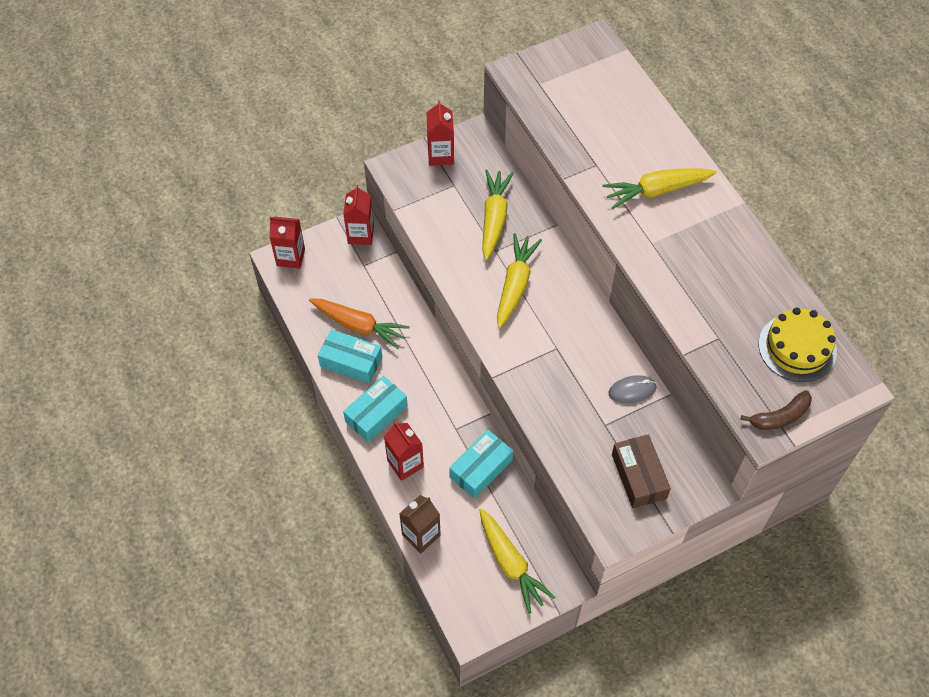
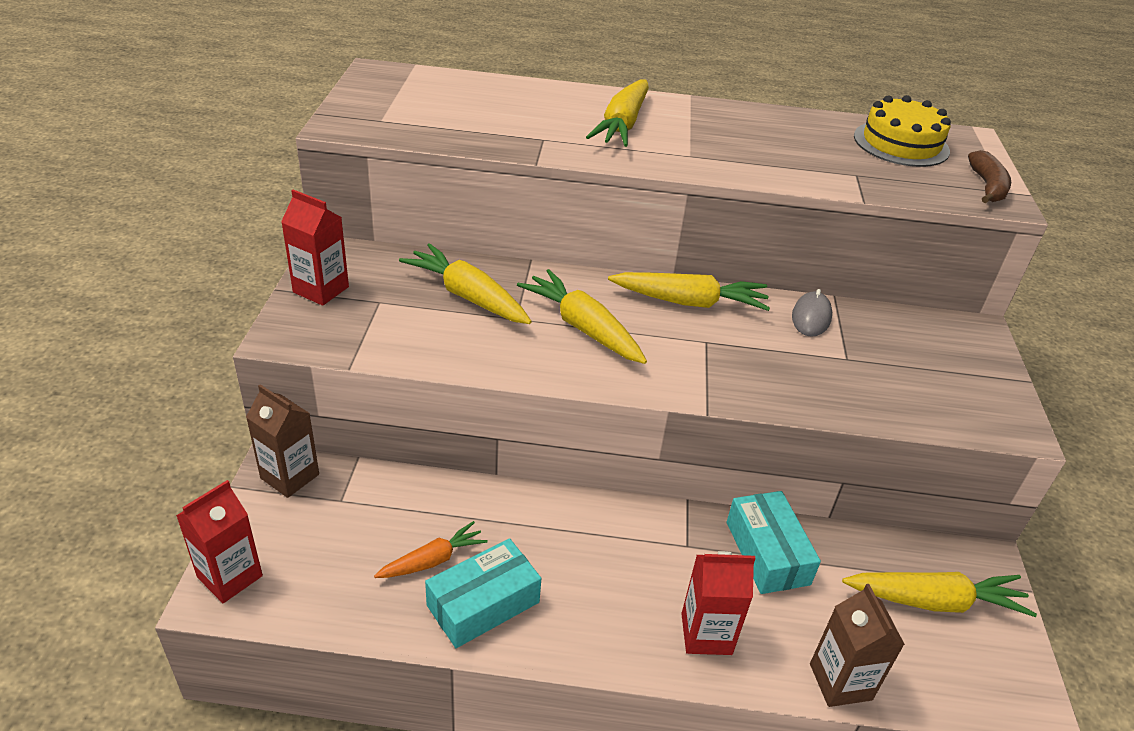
camera: 60 degrees left, 20 degrees down
orange carrot [309,299,410,349] -> orange carrot [374,521,488,578], size x0.62
red carton [343,185,374,245] -> brown carton [246,384,319,498]
turquoise box [343,376,408,442] -> none
brown box [612,434,671,508] -> none
none -> yellow carrot [608,272,770,311]

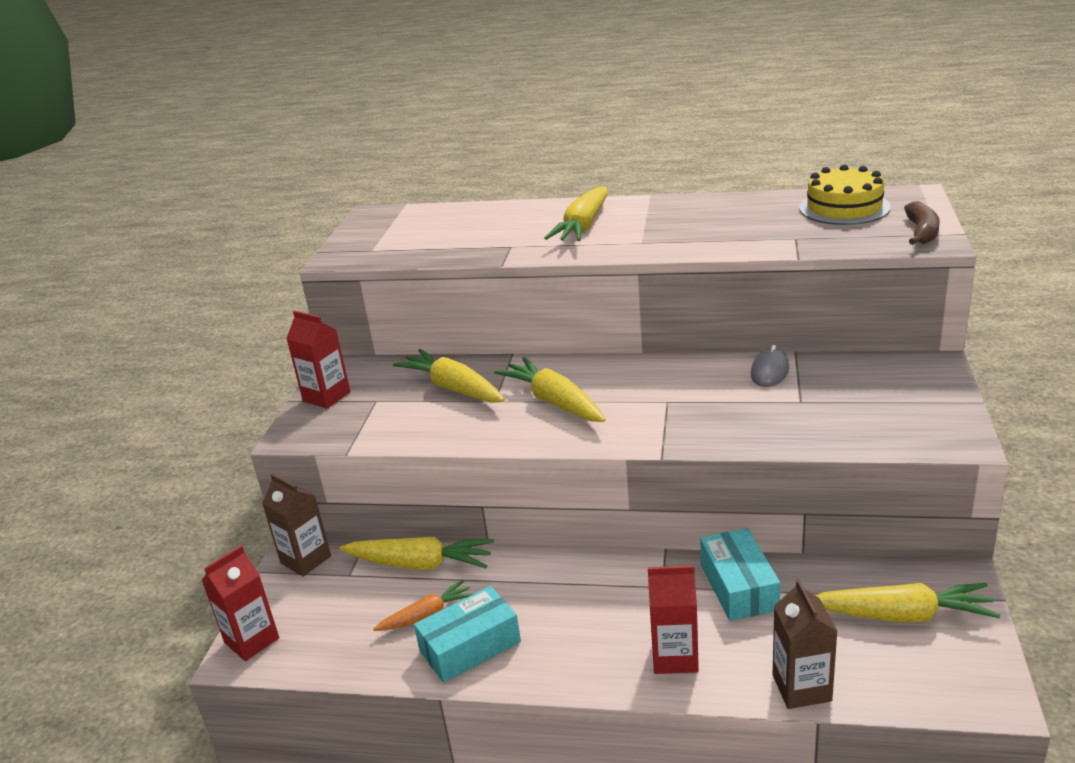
camera: 10 degrees right, 10 degrees down
yellow carrot [608,272,770,311] -> yellow carrot moved to [339,536,494,570]

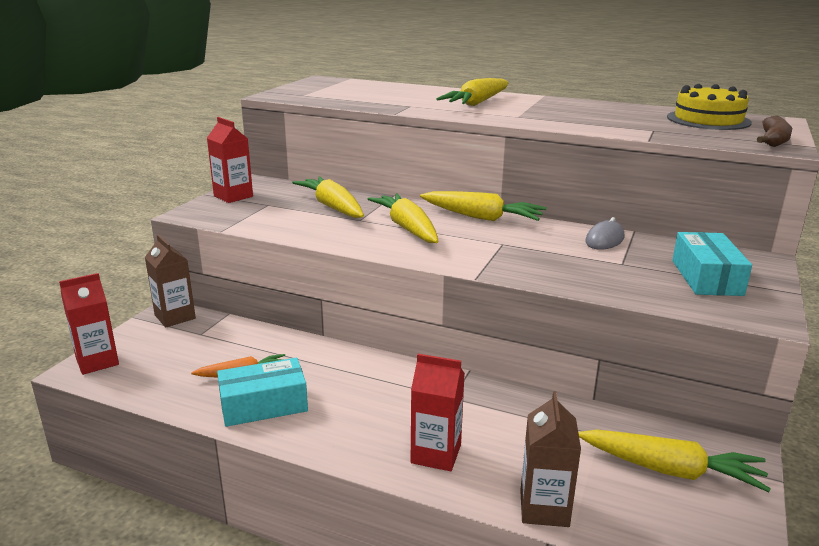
camera: 10 degrees right, 5 degrees down
yellow carrot [339,536,494,570] -> yellow carrot moved to [420,191,546,221]
turquoise box [700,528,780,621] -> turquoise box moved to [672,232,752,296]

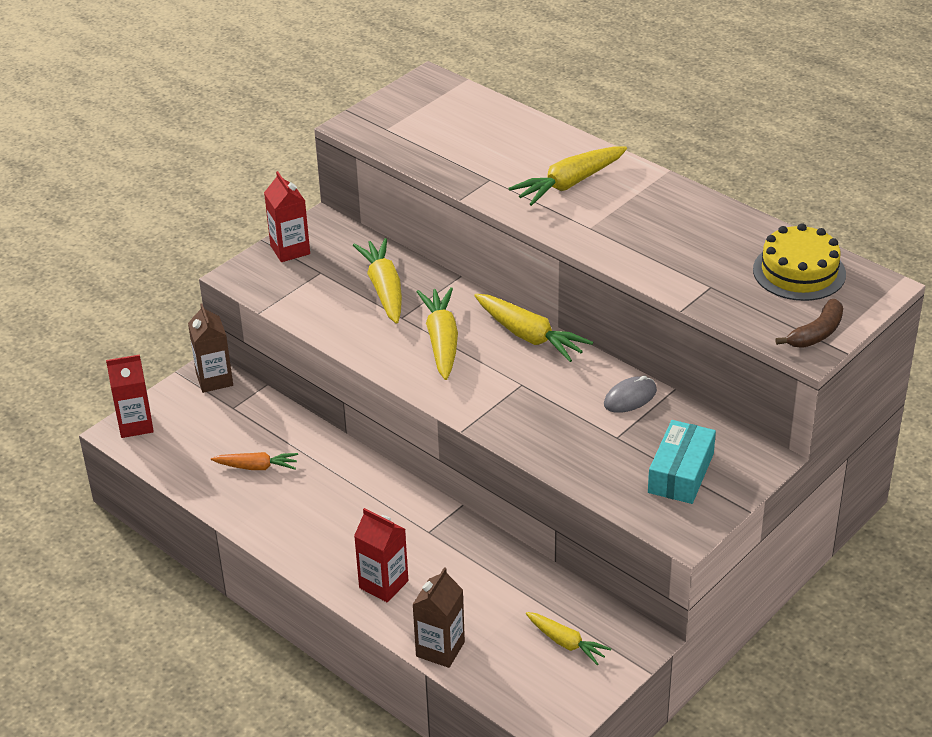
camera: 20 degrees right, 15 degrees up
turquoise box [217,358,308,427] -> none
yellow carrot [578,430,771,492] -> yellow carrot [526,612,611,665], size x0.62

